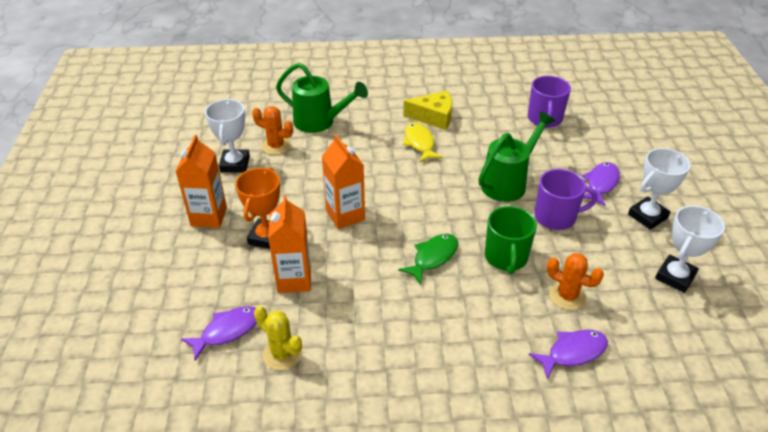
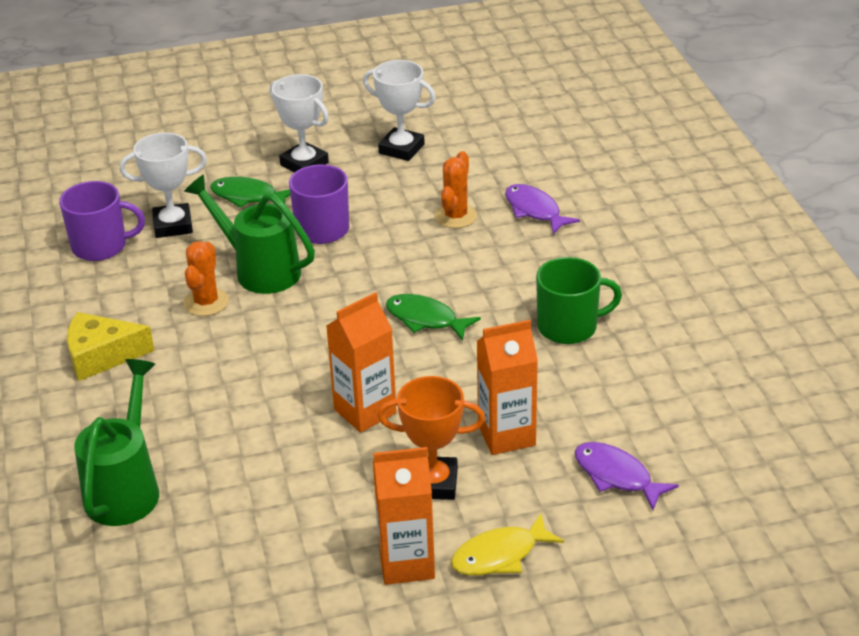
camera: 100 degrees left, 5 degrees down
white trophy [205,99,250,172] -> white trophy moved to [120,133,207,238]
orange cactus [252,106,293,155] -> orange cactus moved to [183,241,229,316]
yellow cactus [254,306,302,370] -> none
yellow cheese [403,91,452,130] -> yellow cheese turned 90 degrees counterclockwise [67,312,154,381]
yellow fish [403,123,443,162] -> yellow fish moved to [451,513,564,576]
green mug [485,206,537,274] -> green mug moved to [536,257,622,344]
purple fish [582,162,620,206] -> green fish [210,177,290,208]

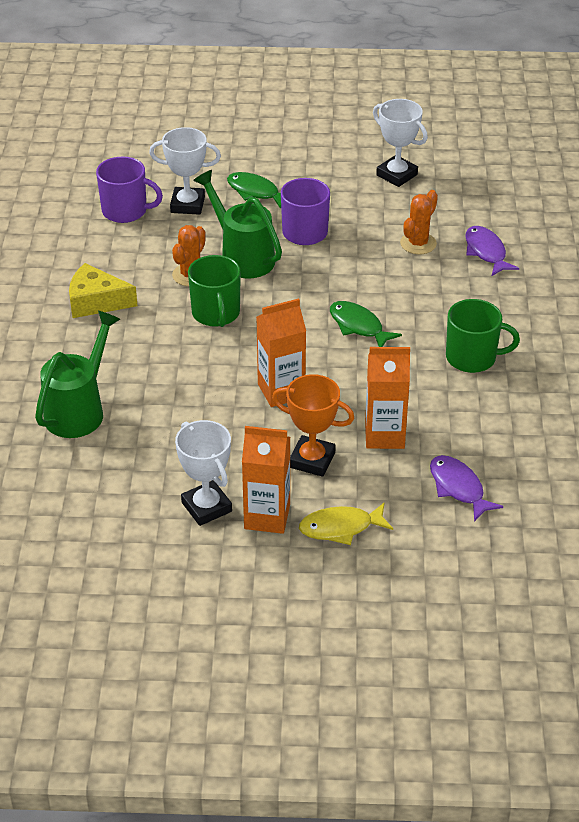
camera: 15 degrees right, 5 degrees up
white trophy [270,74,329,172] -> white trophy moved to [175,420,232,526]
none -> green mug [188,255,241,327]

